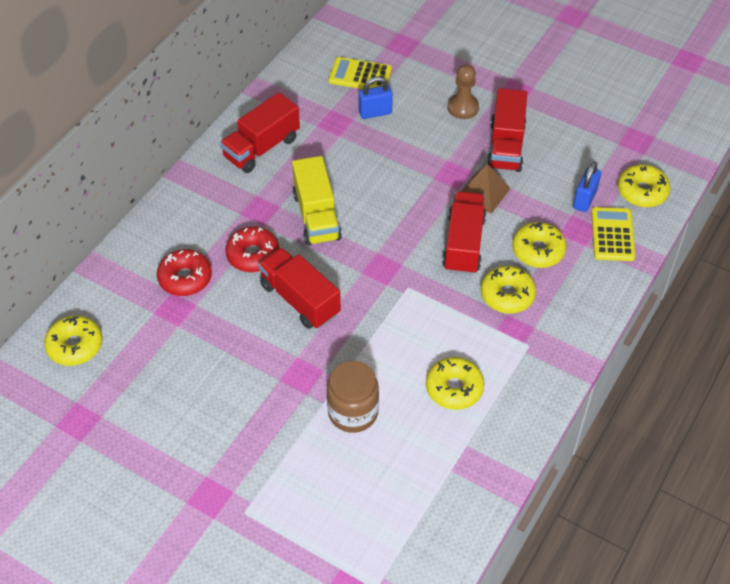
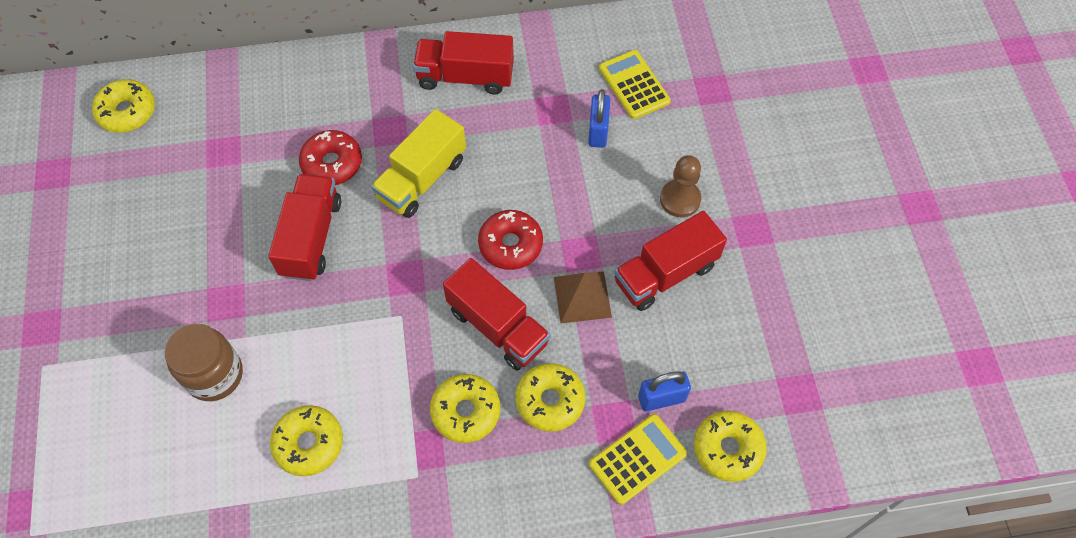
camera: 50 degrees right, 10 degrees up
red donut [157,249,212,296] -> red donut moved to [478,210,543,270]
blue padlock [358,76,393,119] -> blue padlock turned 60 degrees clockwise [588,89,610,148]
red truck [442,191,486,275] -> red truck turned 75 degrees clockwise [443,258,550,370]

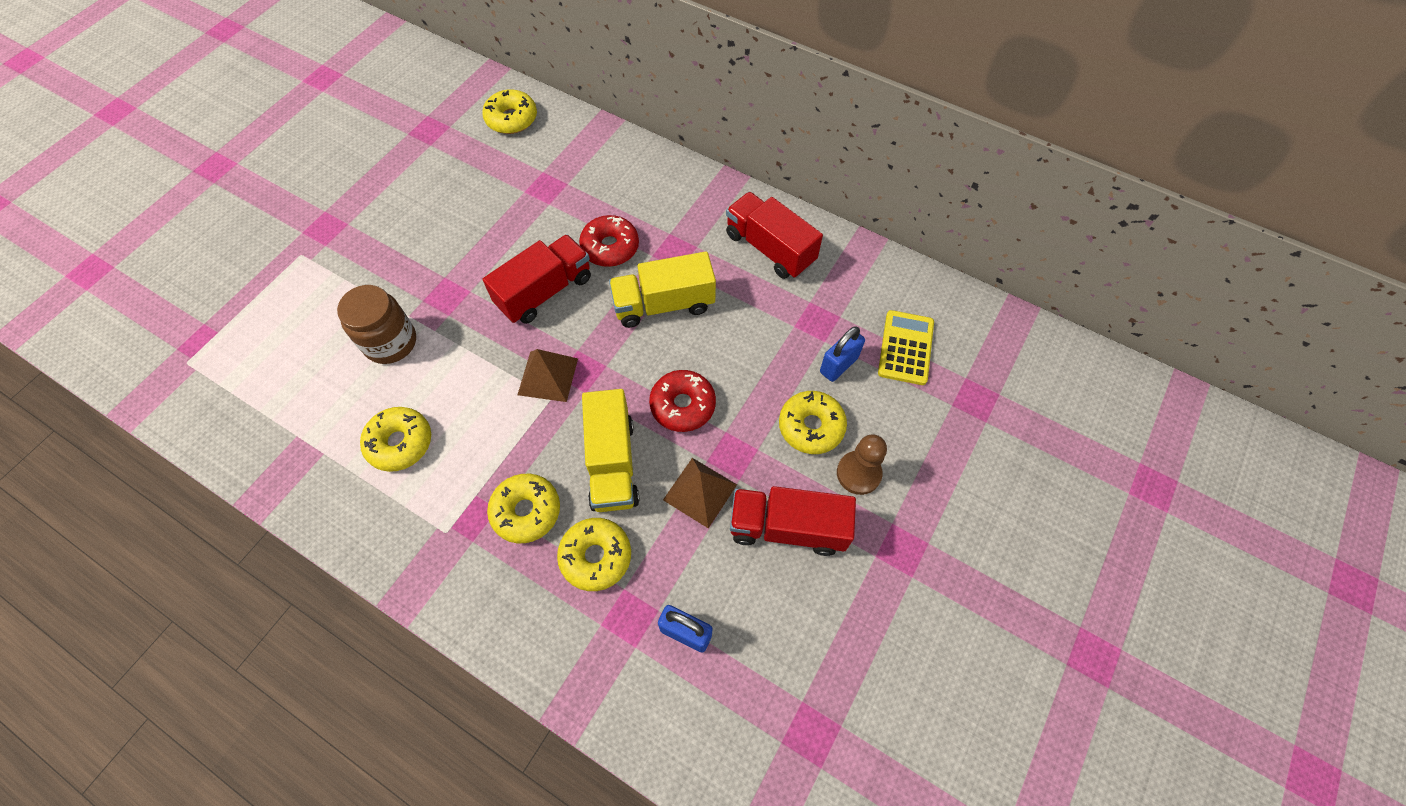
camera: 40 degrees right, 0 degrees up
red truck [443,258,550,370] -> yellow truck [582,389,639,512]
yellow calculator [589,414,687,505] -> none
yellow donut [694,411,767,482] -> yellow donut moved to [779,391,847,454]
none -> brown pyramid [518,349,578,402]

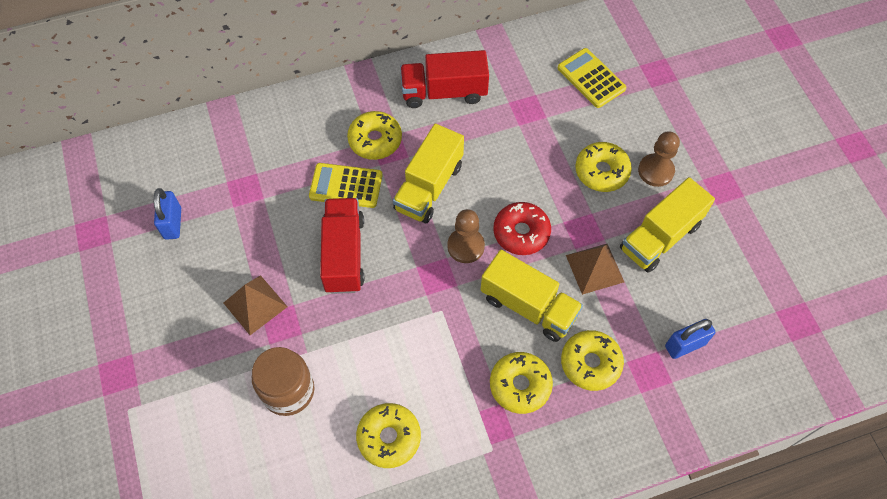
camera: 50 degrees left, 0 degrees up
yellow donut [482,89,537,134] -> yellow donut moved to [347,111,402,160]
brown pyramid [518,349,578,402] -> brown pyramid moved to [224,275,287,335]
red donut [579,215,639,267] -> yellow calculator [309,163,382,208]
red truck [730,486,856,556] -> yellow truck [620,177,715,273]
blue padlock [820,326,865,382] -> blue padlock moved to [154,188,181,240]
none -> brown pawn [447,209,485,263]

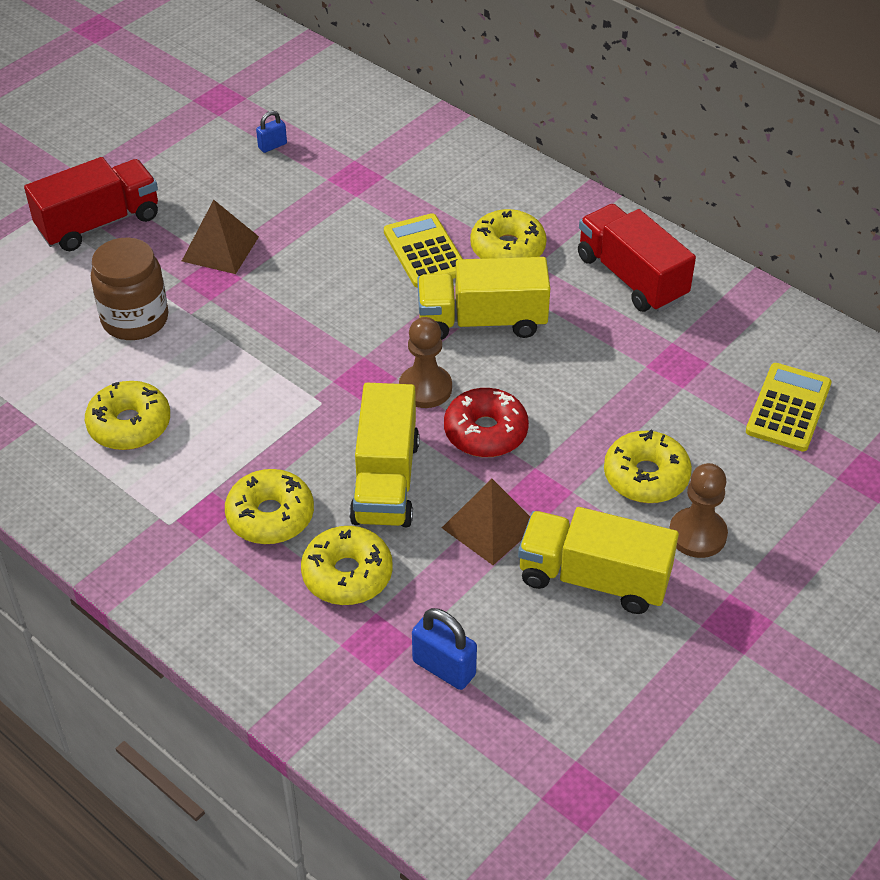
camera: 60 degrees right, 15 degrees down
blue padlock [154,188,181,240] -> blue padlock [256,111,287,153], size x0.60
red truck [320,198,364,294] -> red truck moved to [24,157,158,251]

